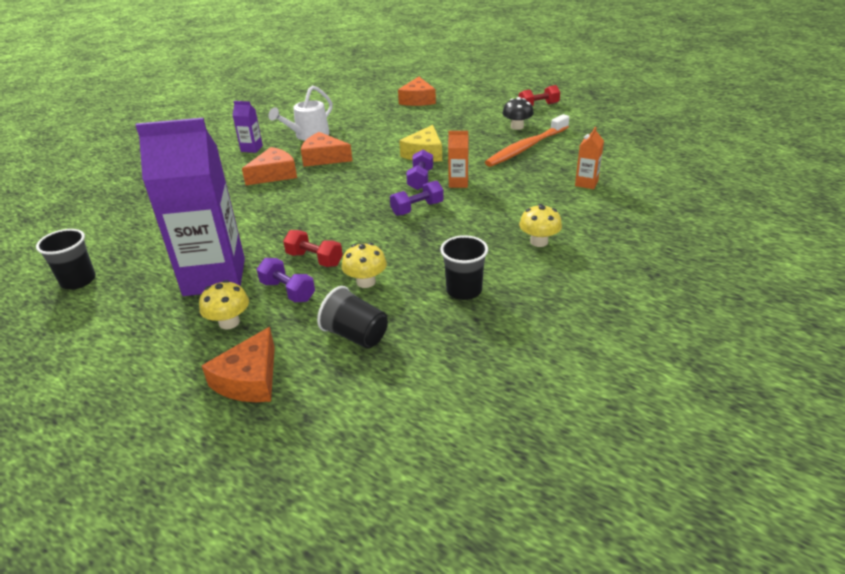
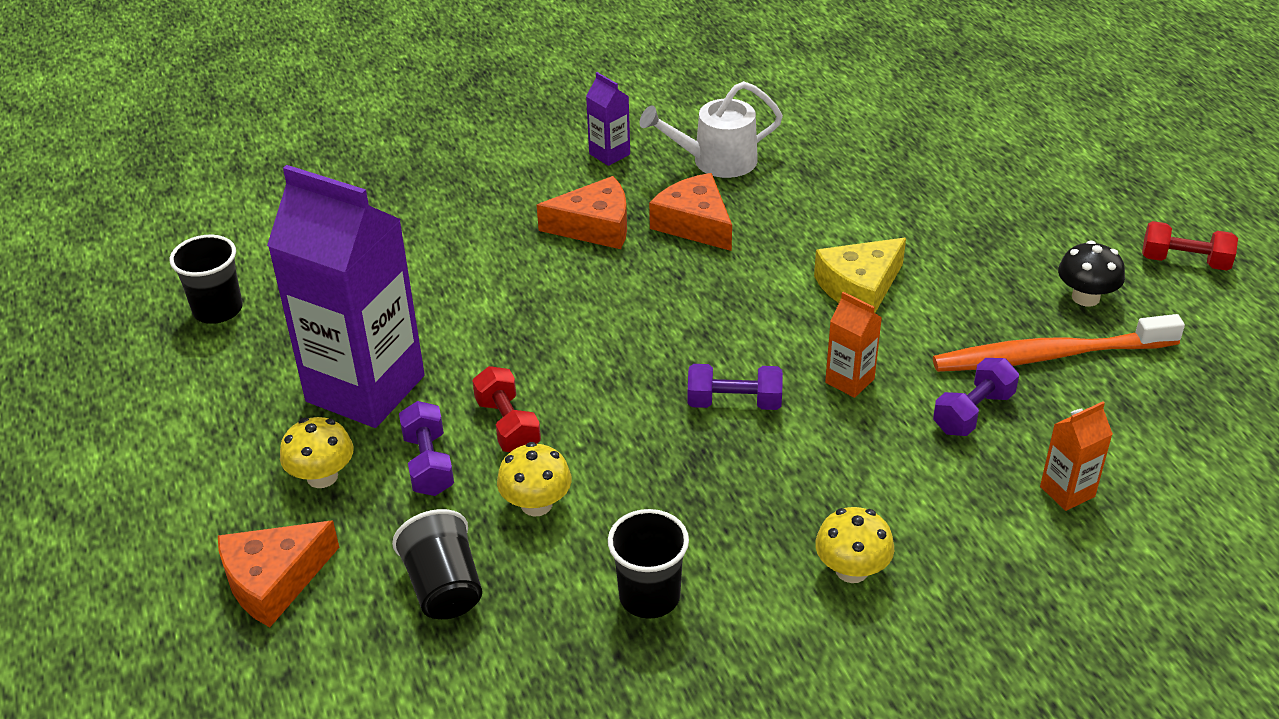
camera: 35 degrees right, 5 degrees up
orange cheese [398,77,436,106] -> none
purple dumbbell [406,150,433,190] -> purple dumbbell moved to [933,358,1019,436]

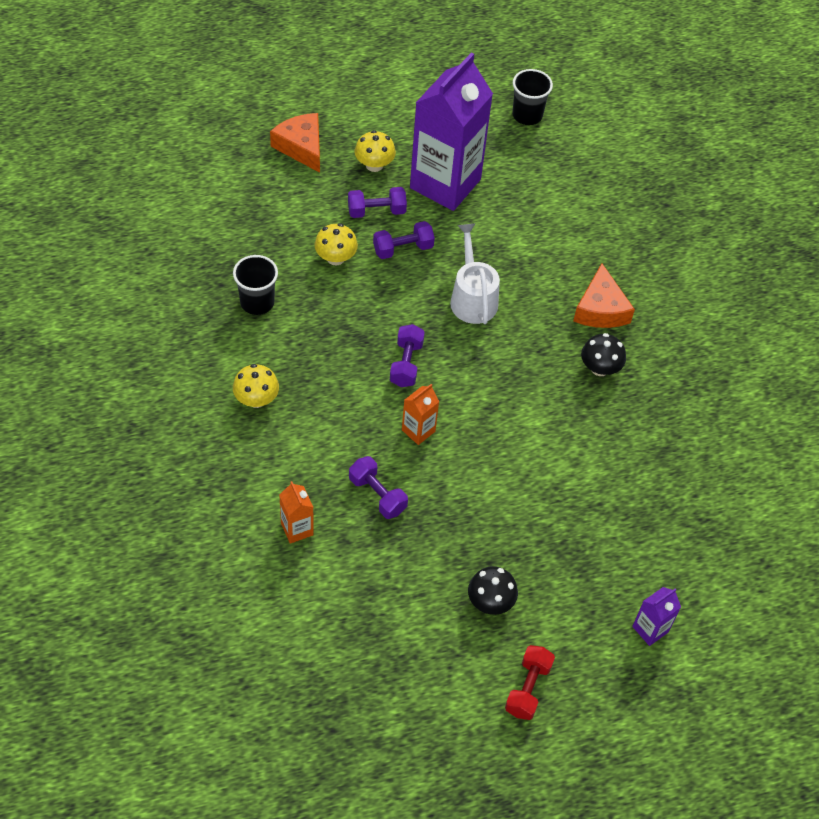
camera: 90 degrees right, 15 degrees up
black cup [392,509,482,619] -> none
red dumbbell [472,366,541,452] -> purple dumbbell [373,221,435,259]
purple carton [586,72,630,166] -> purple carton moved to [632,587,681,646]
white watering can [640,81,783,178] -> white watering can moved to [450,224,500,324]
orange cheese [649,173,732,251] -> black mushroom [581,333,626,376]
yellow cheese [814,238,906,313] -> none
orange toothbrush [933,314,1185,372] -> none

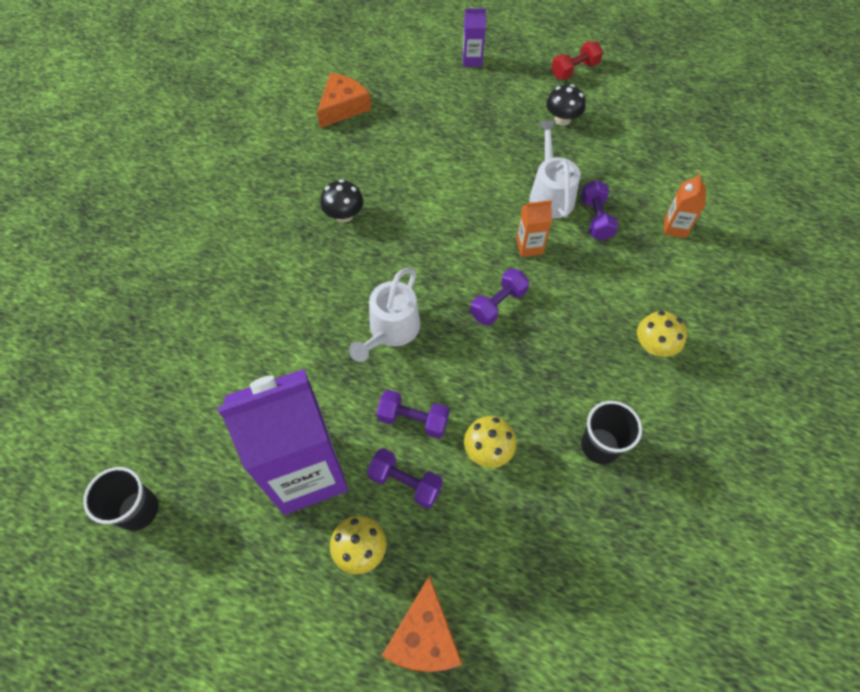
camera: 140 degrees left, 5 degrees up
orange cheese [573,263,635,328] -> orange cheese moved to [317,73,371,128]
none -> white watering can [529,120,580,219]

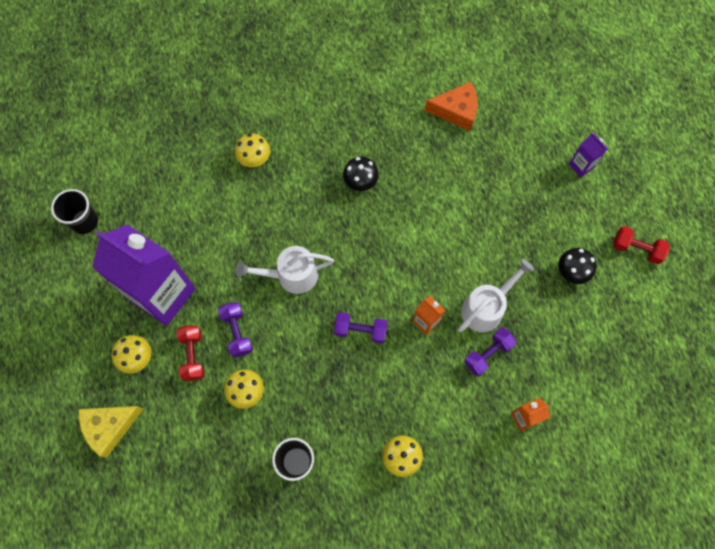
camera: 55 degrees right, 10 degrees up
purple dumbbell [367,448,443,508] -> red dumbbell [177,326,204,381]
orange cheese [382,575,463,672] -> yellow cheese [79,406,143,458]
none -> yellow mushroom [235,133,270,167]

